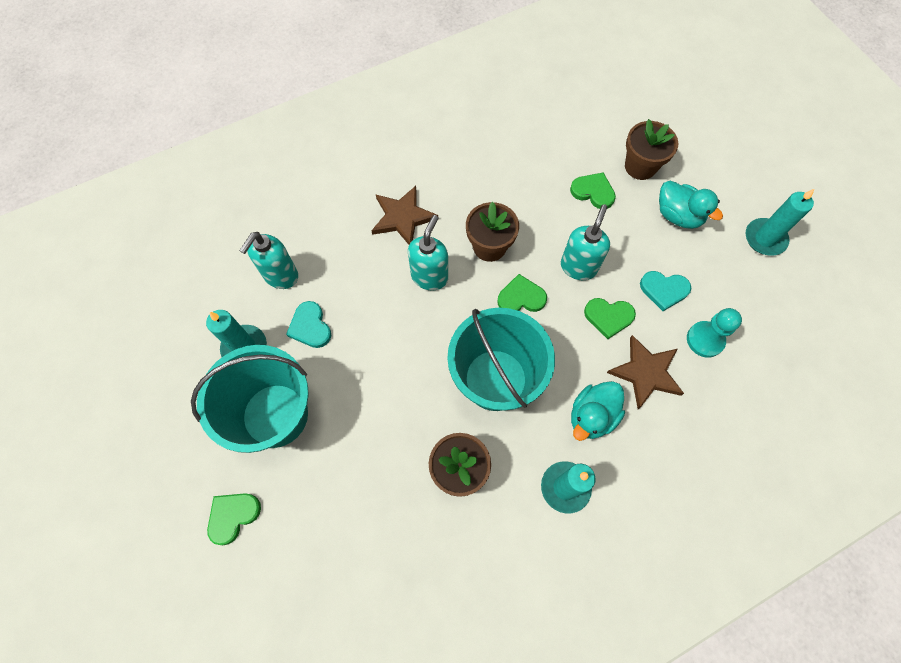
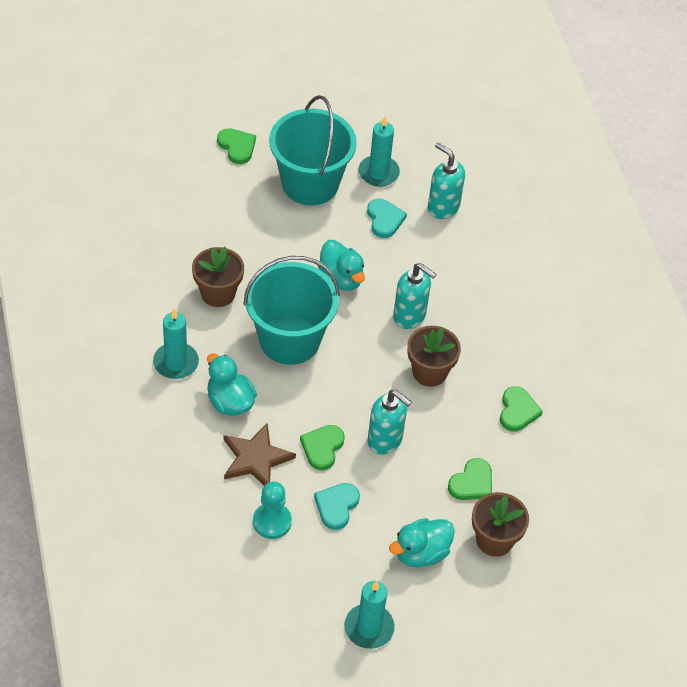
camera: 100 degrees right, 15 degrees down
turquoise heart [286,301,331,348] -> turquoise heart turned 90 degrees clockwise [367,198,407,238]
brown star [372,186,438,245] -> none
green heart [497,274,547,312] -> green heart moved to [500,386,543,431]
none -> turquoise duck [318,240,365,291]

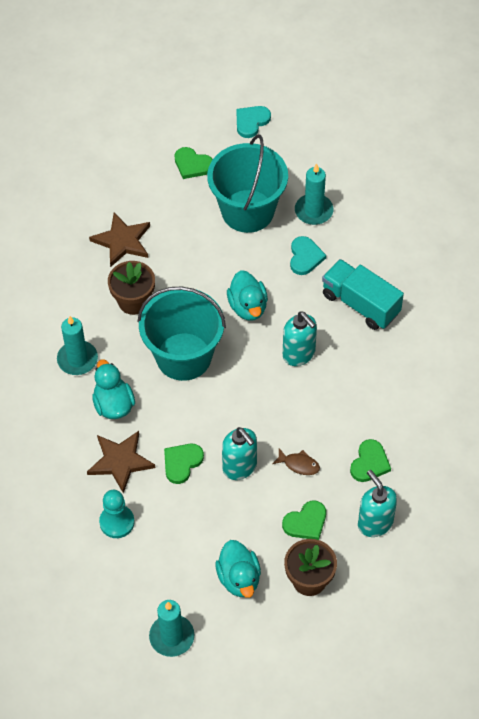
camera: 20 degrees right, 5 degrees up
green heart [217,128,256,164] -> green heart turned 135 degrees clockwise [175,147,213,179]
turquoise heart [314,483,360,530] -> turquoise heart moved to [236,106,271,138]
turquoise duck [389,518,455,567] -> turquoise duck turned 90 degrees counterclockwise [215,540,261,598]
brown flower pot [407,326,461,387] -> none
turquoise soap dispenser [428,143,465,219] -> turquoise soap dispenser moved to [358,470,397,537]
none -> brown star [89,212,150,267]
none -> brown fish [272,448,320,475]
none -> turquoise truck [322,259,404,330]

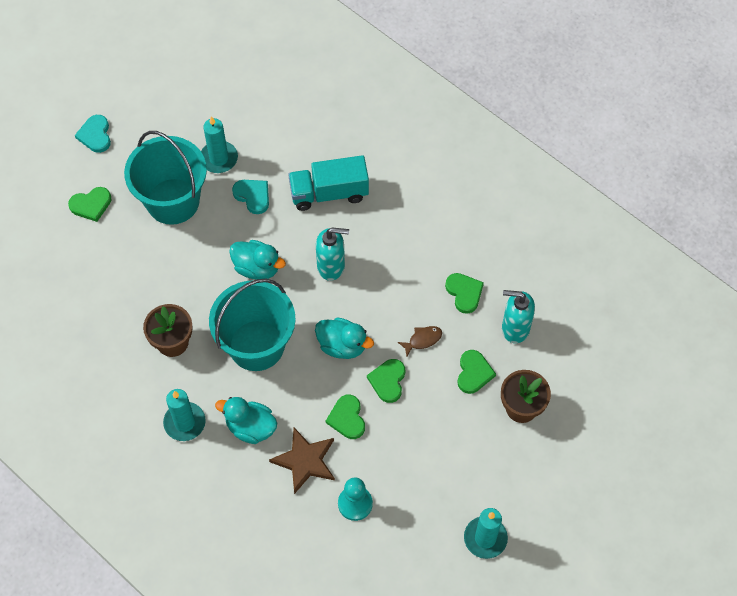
camera: 50 degrees left, 5 degrees up
brown star [89,212,150,267] -> none
turquoise duck [215,540,261,598] -> turquoise duck moved to [315,317,374,359]
turquoise soap dispenser [222,427,257,480] -> green heart [367,359,405,403]

